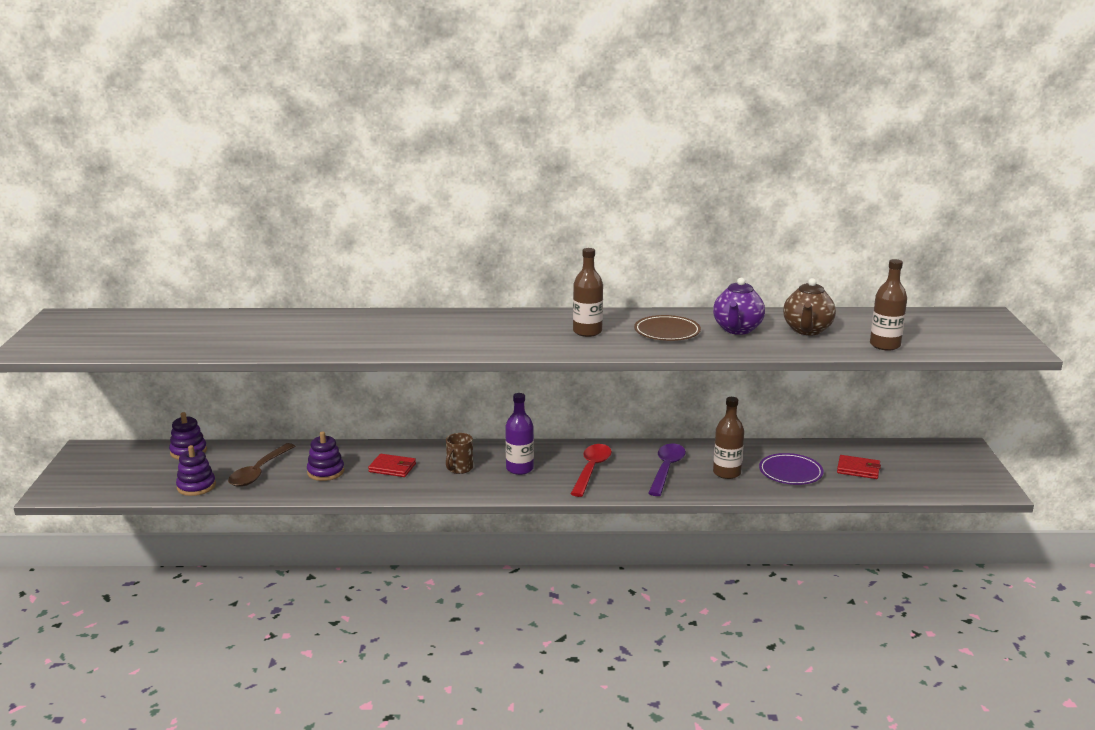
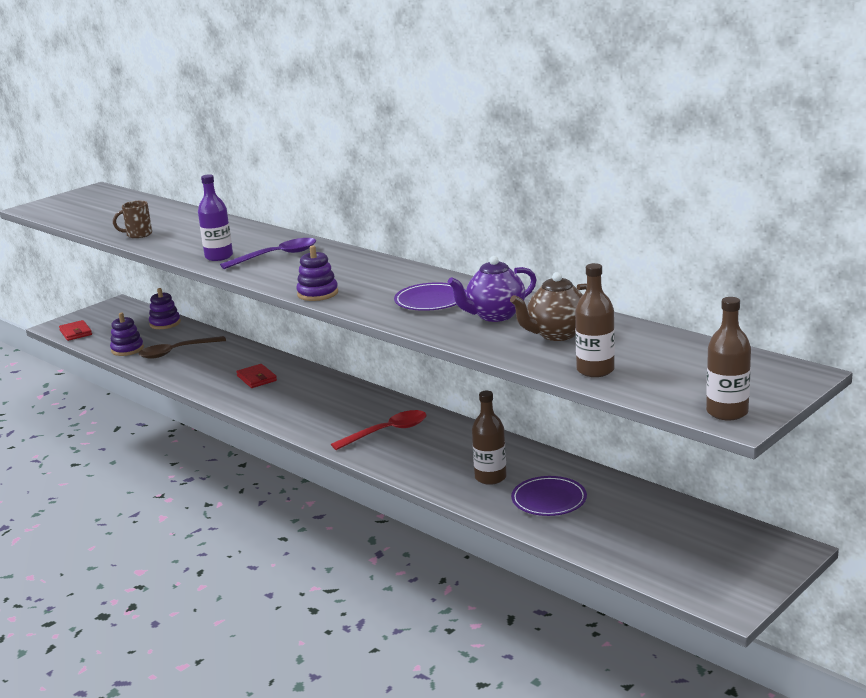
camera: 45 degrees right, 0 degrees up
purple stacking toy [307,431,344,481] -> purple stacking toy moved to [296,245,338,301]
brown mug [446,433,473,474] -> brown mug moved to [113,201,152,238]
purple bottle [505,393,534,475] -> purple bottle moved to [198,174,233,261]
brown bottle [573,248,603,337] -> brown bottle moved to [706,297,751,421]
brown plate [634,315,701,341] -> purple plate [394,282,466,311]
purple spoon [648,443,686,496] -> purple spoon moved to [220,238,316,269]
red wallet [837,455,881,479] -> red wallet moved to [59,320,92,341]

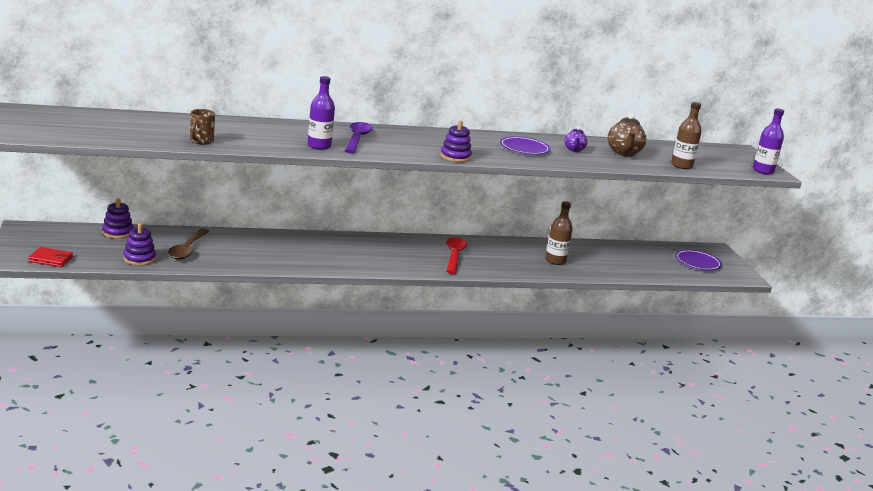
camera: 60 degrees left, 0 degrees up
red wallet [236,364,277,388] -> none
purple teapot [448,256,537,322] -> purple teapot [564,127,588,152], size x0.59
purple plate [511,476,587,516] -> purple plate moved to [675,250,722,270]
brown bottle [706,297,751,421] -> purple bottle [753,108,784,175]

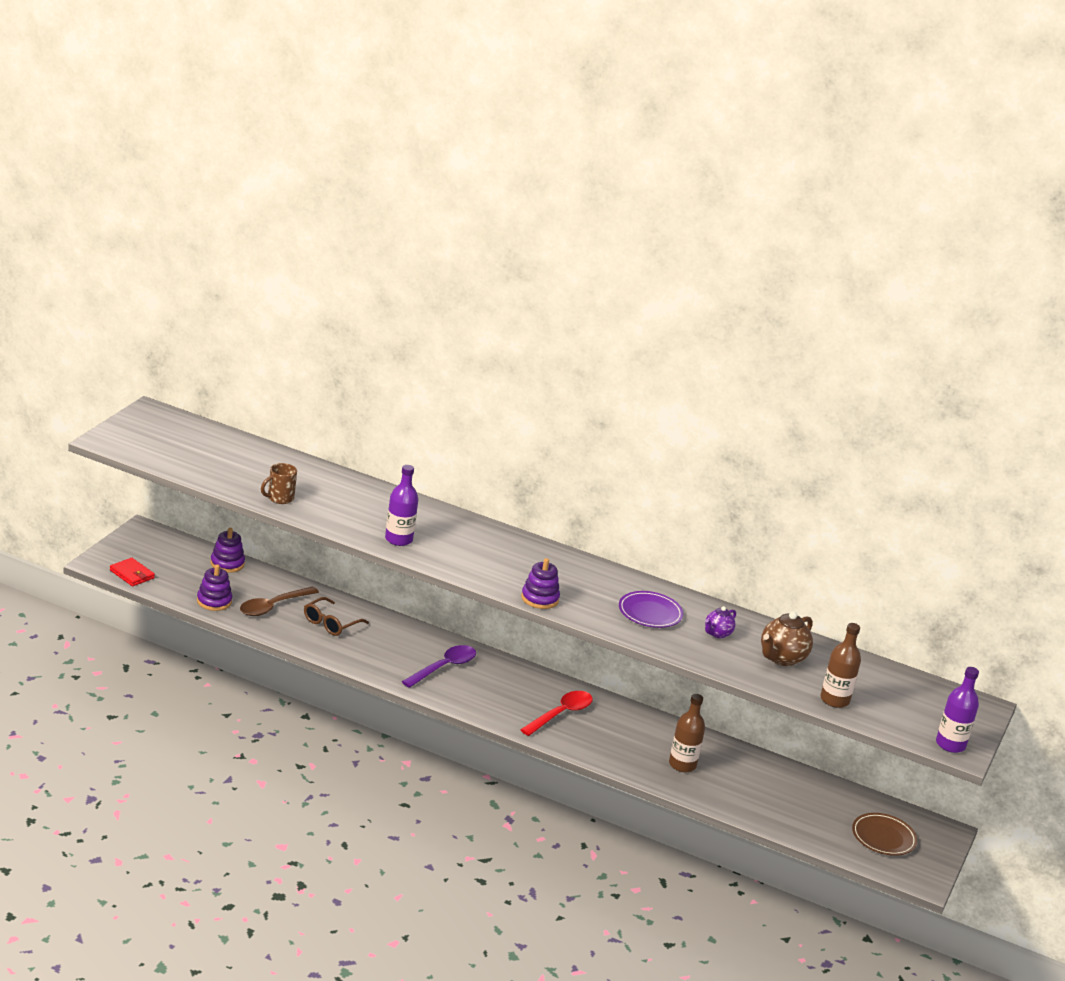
camera: 35 degrees right, 5 degrees up
purple spoon [344,122,373,153] -> purple spoon moved to [402,645,476,688]
purple plate [675,250,722,270] -> brown plate [852,813,917,856]
none -> brown glasses [304,597,369,636]

